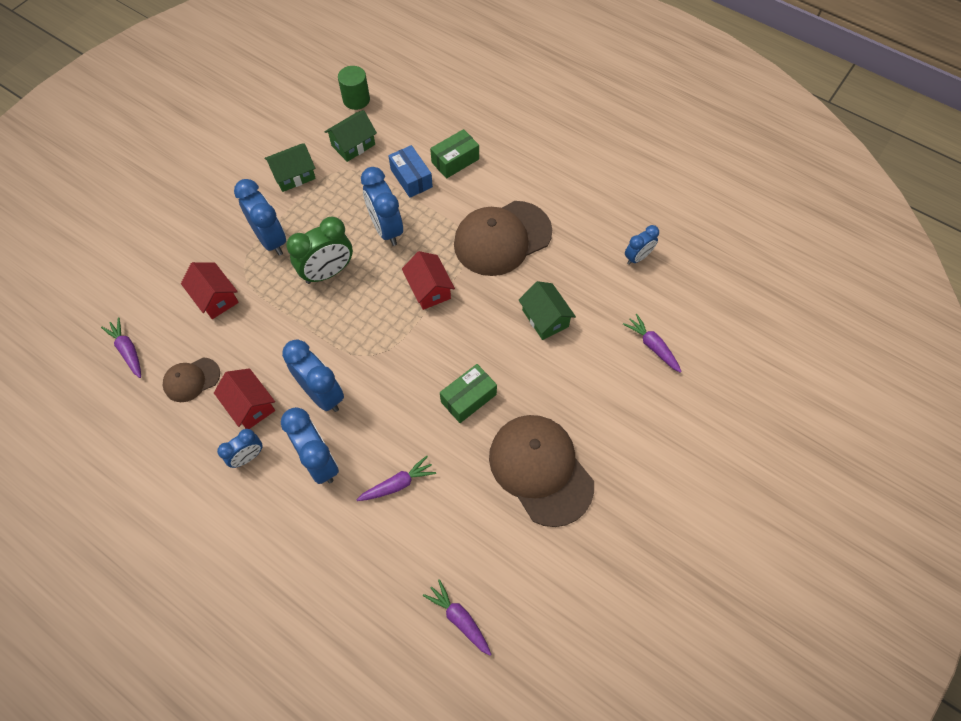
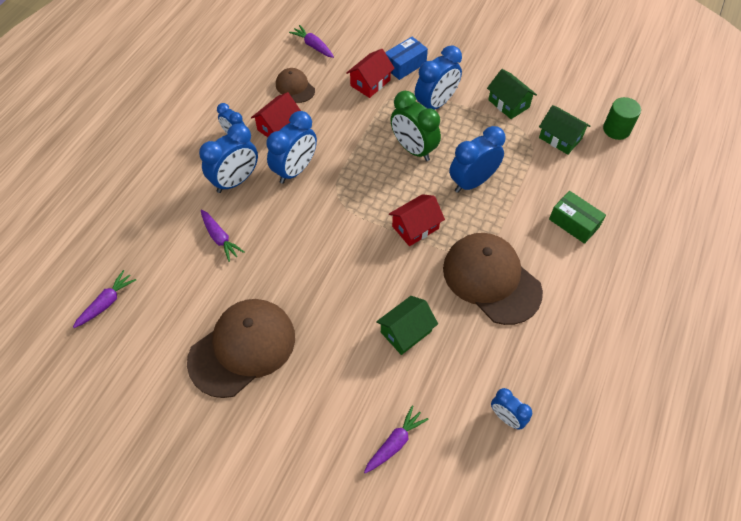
camera: 80 degrees right, 5 degrees down
purple carrot [101,317,141,378] -> purple carrot turned 90 degrees counterclockwise [289,25,334,58]
blue box [388,145,433,198] -> blue box moved to [385,37,428,80]
green box [440,364,497,423] -> none

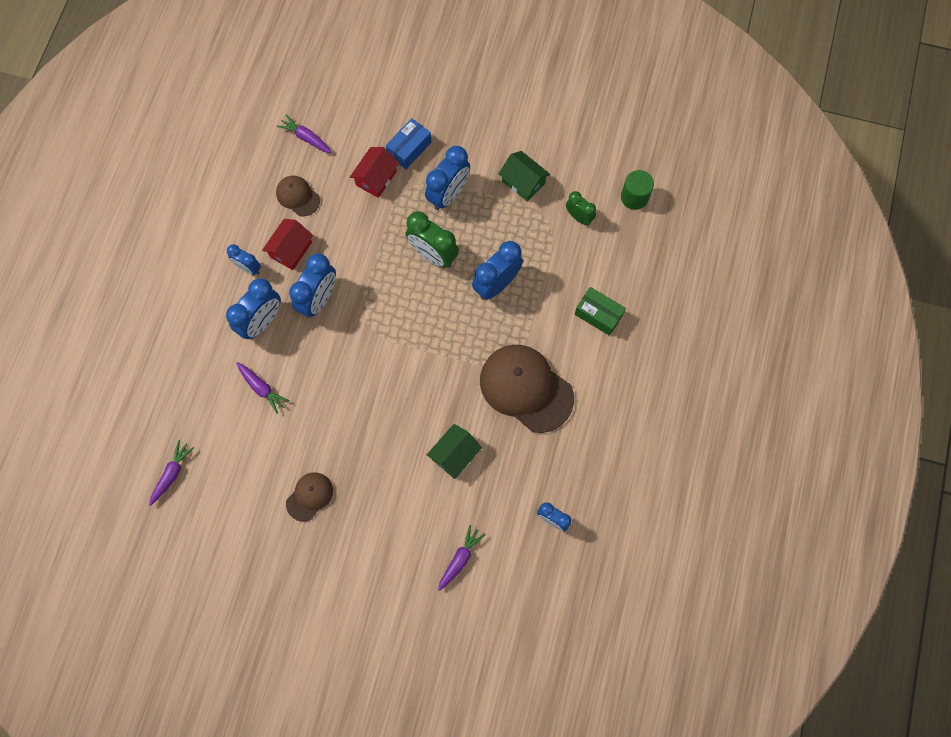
camera: 10 degrees left, 15 degrees up
brown cap [187,299,295,398] -> brown cap [286,472,333,522], size x0.50
red house [389,194,445,246] -> none
green house [539,105,590,155] -> green clock [566,191,596,225]

